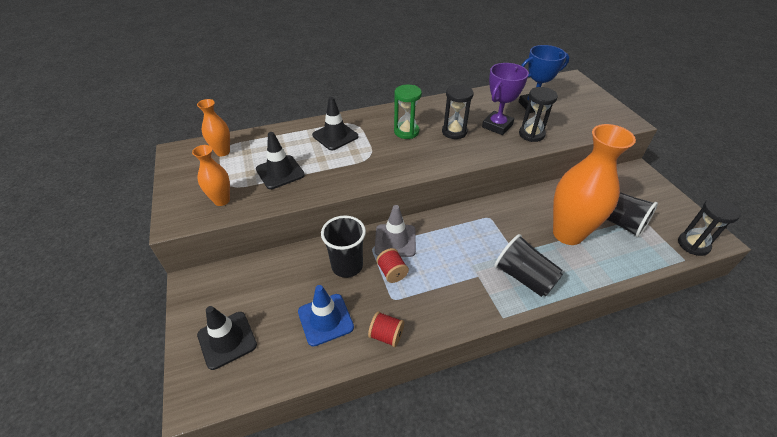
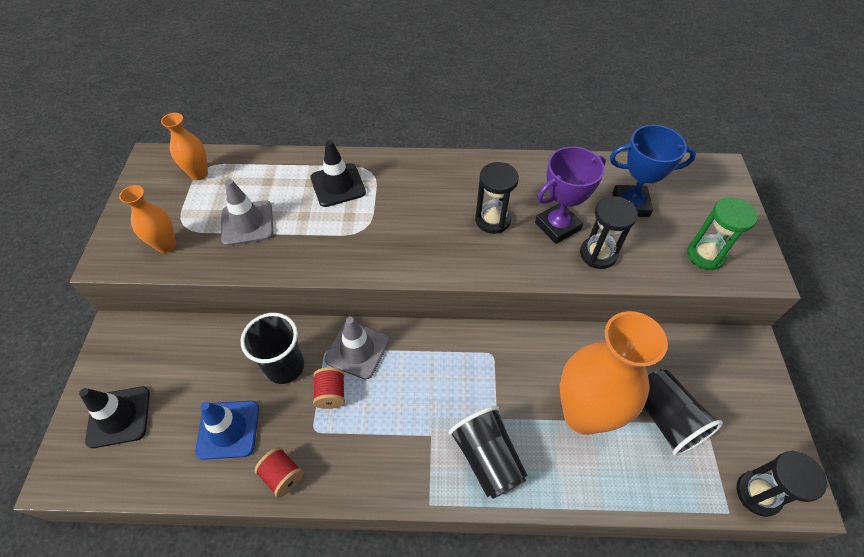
camera: 20 degrees right, 10 degrees up
black traffic cone [256,132,305,189] -> grey traffic cone [221,179,274,246]
green hourglass [394,85,422,139] -> green hourglass moved to [687,197,758,271]

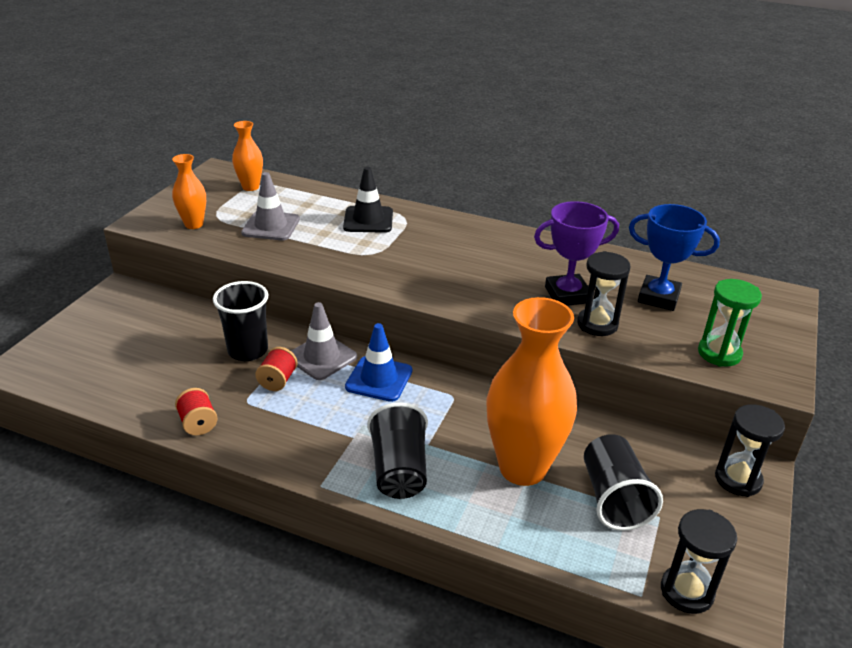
camera: 20 degrees right, 20 degrees down
black traffic cone [79,387,150,448] -> none
blue traffic cone [195,401,259,460] -> blue traffic cone moved to [345,323,412,402]
black hourglass [475,162,519,234] -> black hourglass moved to [715,404,785,497]

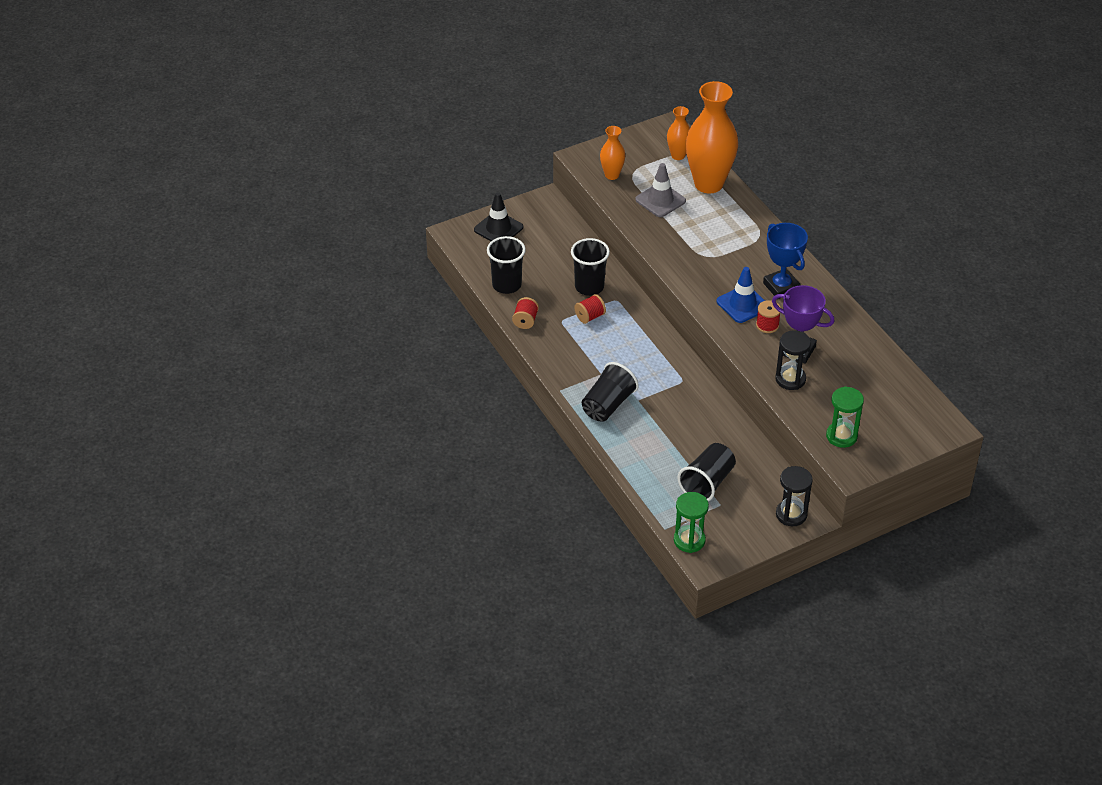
camera: 40 degrees right, 10 degrees up
grey traffic cone [291,302,357,380] -> none
black traffic cone [343,167,393,233] -> black traffic cone moved to [474,192,523,241]
blue traffic cone [345,323,412,402] -> blue traffic cone moved to [716,267,765,323]
orange vase [486,297,577,486] -> orange vase moved to [686,81,738,193]
blue trophy [629,204,720,311] -> blue trophy moved to [763,223,808,299]
black hourglass [661,509,737,614] -> green hourglass [674,492,709,553]
none -> black cup [487,236,526,294]
none -> red spool [756,300,781,333]

